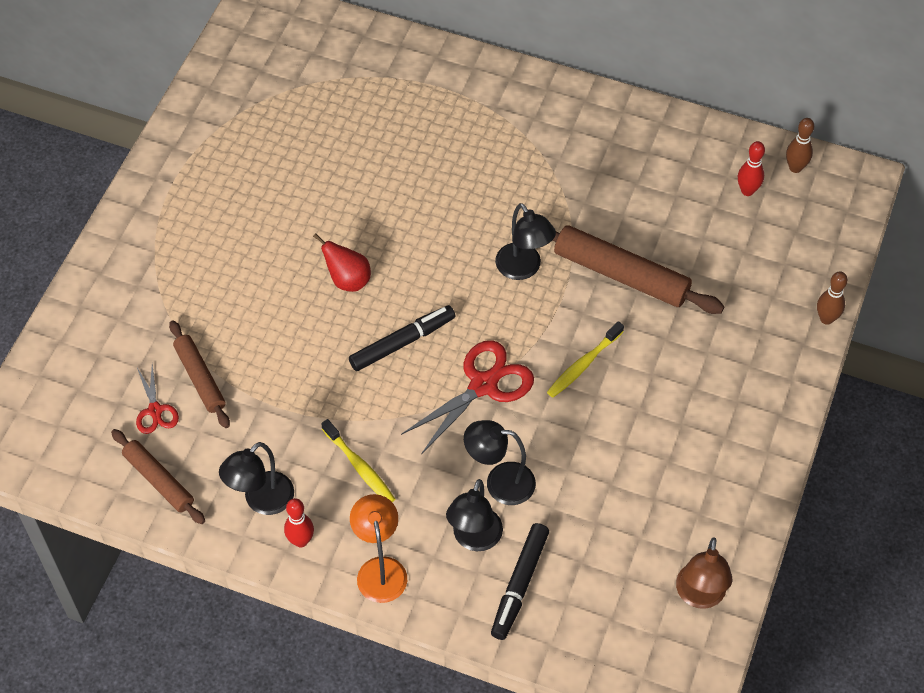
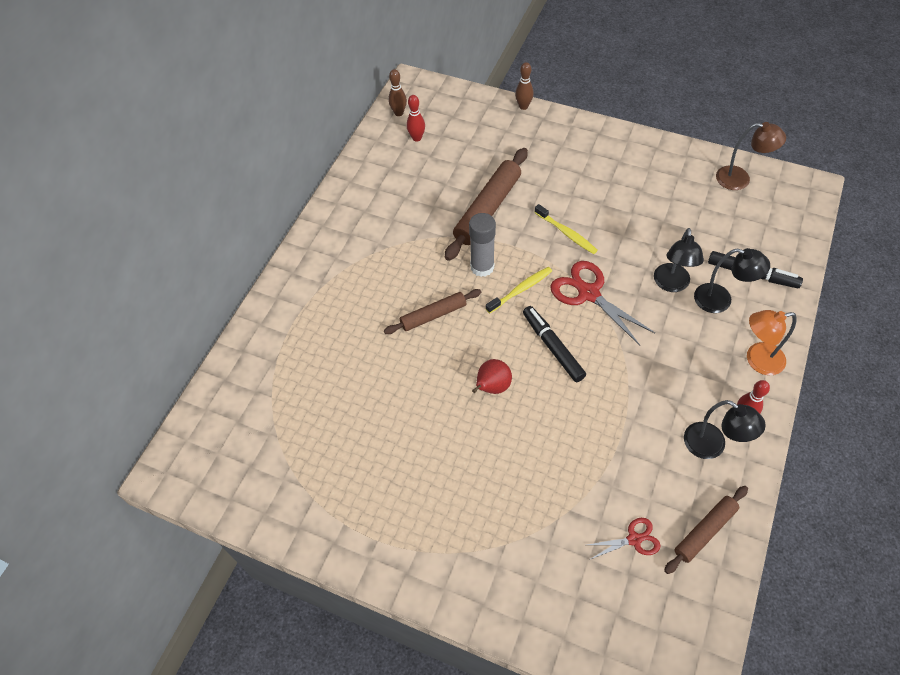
camera: 85 degrees left, 0 degrees up
brown rolling pin [169,320,230,428] -> brown rolling pin moved to [384,289,481,334]
yellow toothbrush [321,419,395,502] -> yellow toothbrush moved to [486,267,552,313]
black lamp [495,203,556,280] -> grey glue stick [469,213,496,277]

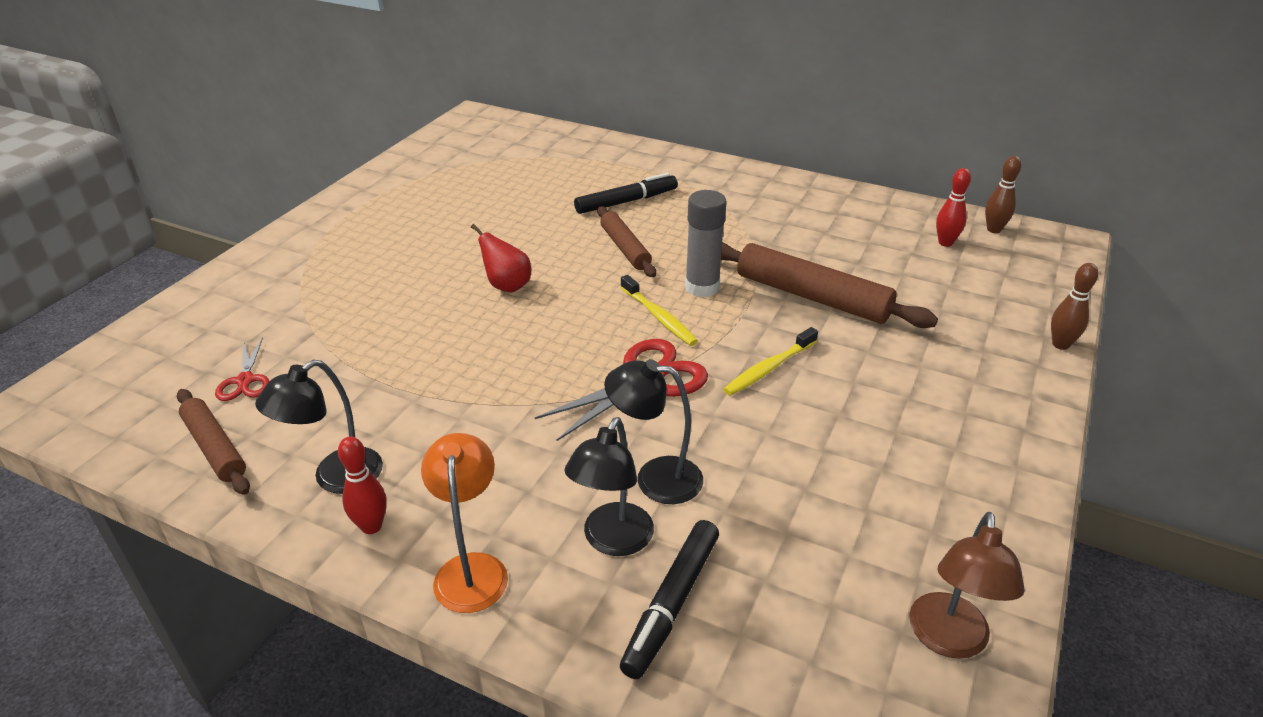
camera: 90 degrees right, 20 degrees down
black marker [523,306,586,382] -> black marker moved to [574,173,678,214]

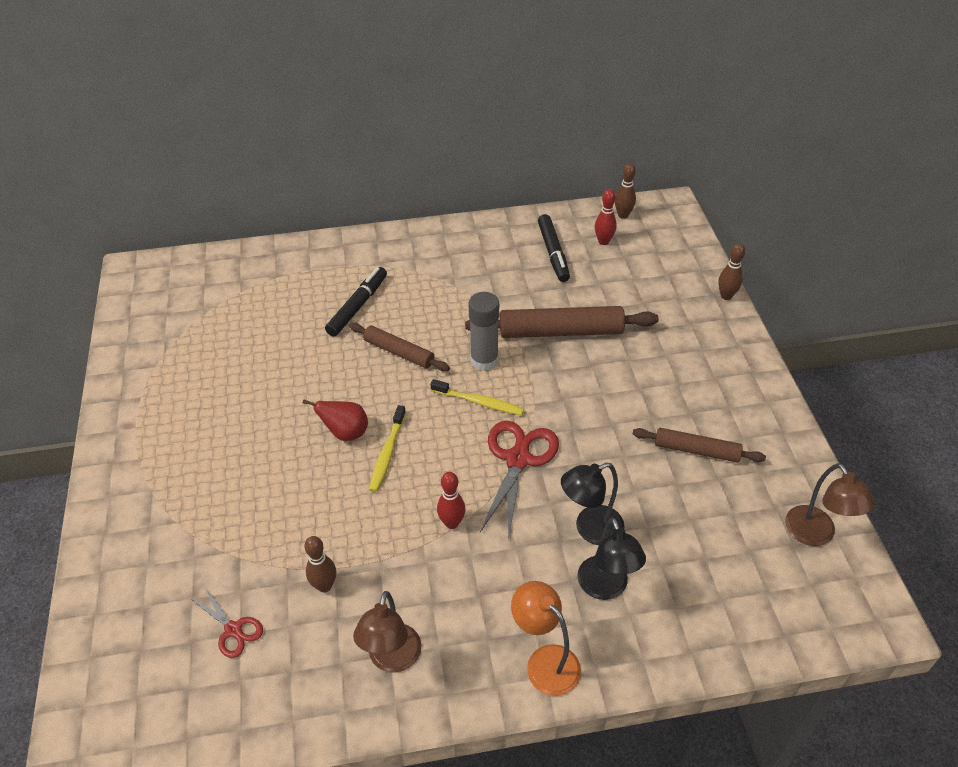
camera: 35 degrees left, 10 degrees up
brown rolling pin [177,389,250,495] -> brown rolling pin moved to [633,428,766,462]
black lamp [255,359,383,494] -> brown lamp [353,591,421,673]
red bowling pin [338,437,387,534] -> red bowling pin moved to [437,472,466,529]
black marker [620,520,719,679] -> black marker moved to [538,214,570,282]
yellow toothbrush [723,327,818,396] -> yellow toothbrush moved to [369,405,406,492]
none -> brown bowling pin [304,536,336,592]

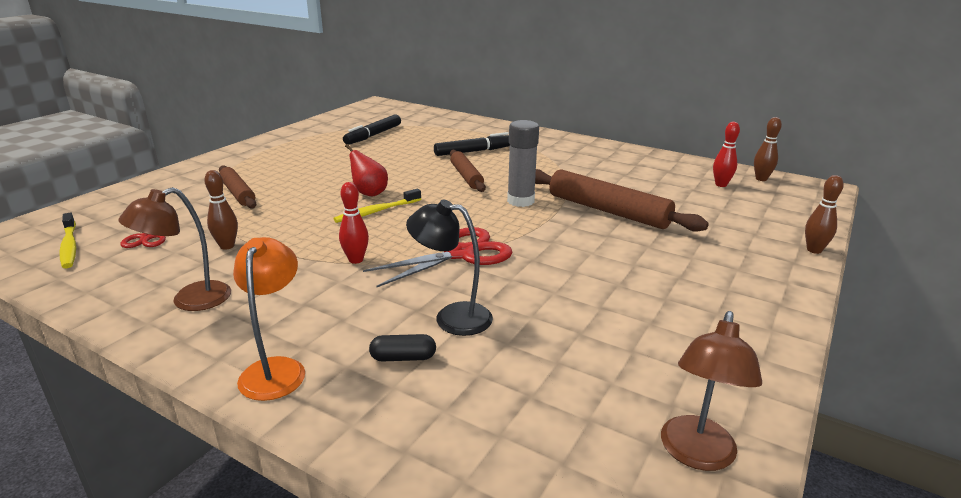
camera: 40 degrees right, 20 degrees down
yellow toothbrush [430,379,524,416] -> yellow toothbrush moved to [59,212,76,268]
black marker [538,214,570,282] -> black marker moved to [343,114,401,145]
black lamp [577,517,646,600] -> black capsule [369,334,436,361]
brown rolling pin [633,428,766,462] -> brown rolling pin moved to [219,166,256,208]

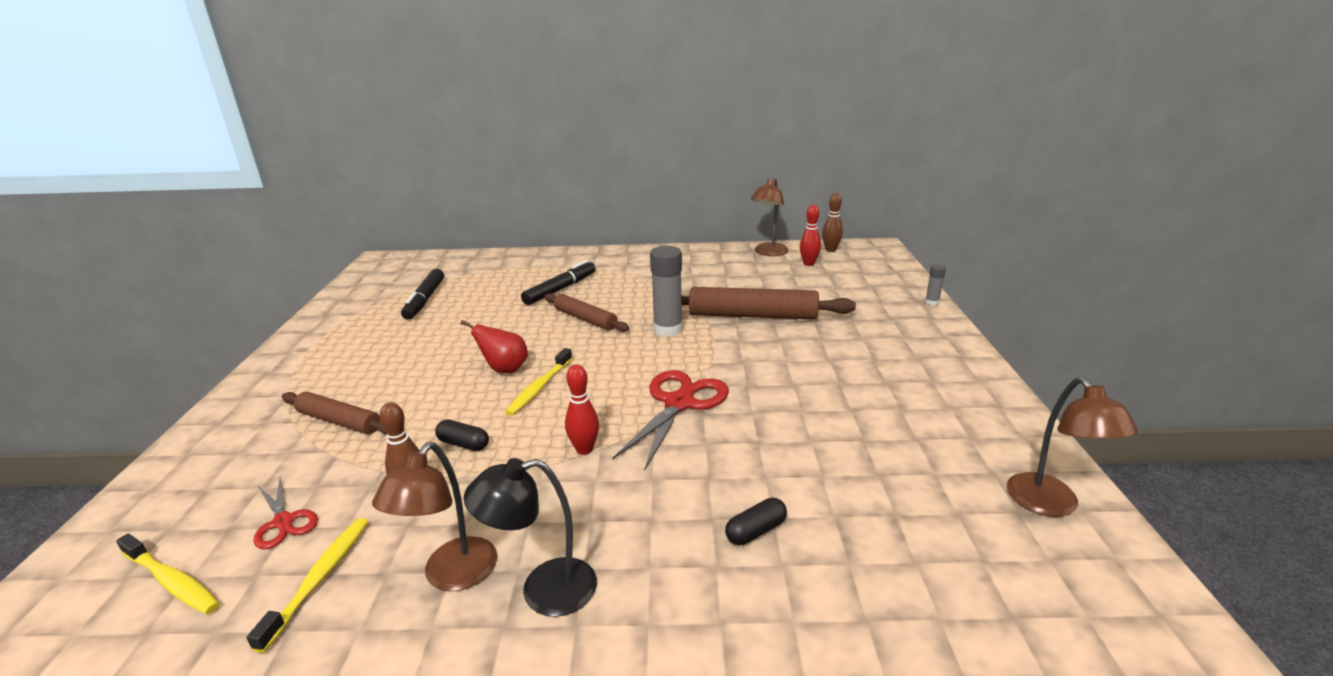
camera: 30 degrees left, 0 degrees up
orange lamp [233,237,305,401] -> none
black lamp [406,200,493,336] -> black lamp moved to [464,458,597,617]
brown bowling pin [805,175,844,254] -> grey glue stick [925,264,946,306]
none -> yellow toothbrush [246,518,368,653]
none -> black capsule [435,420,489,451]
none -> brown lamp [751,178,789,256]

